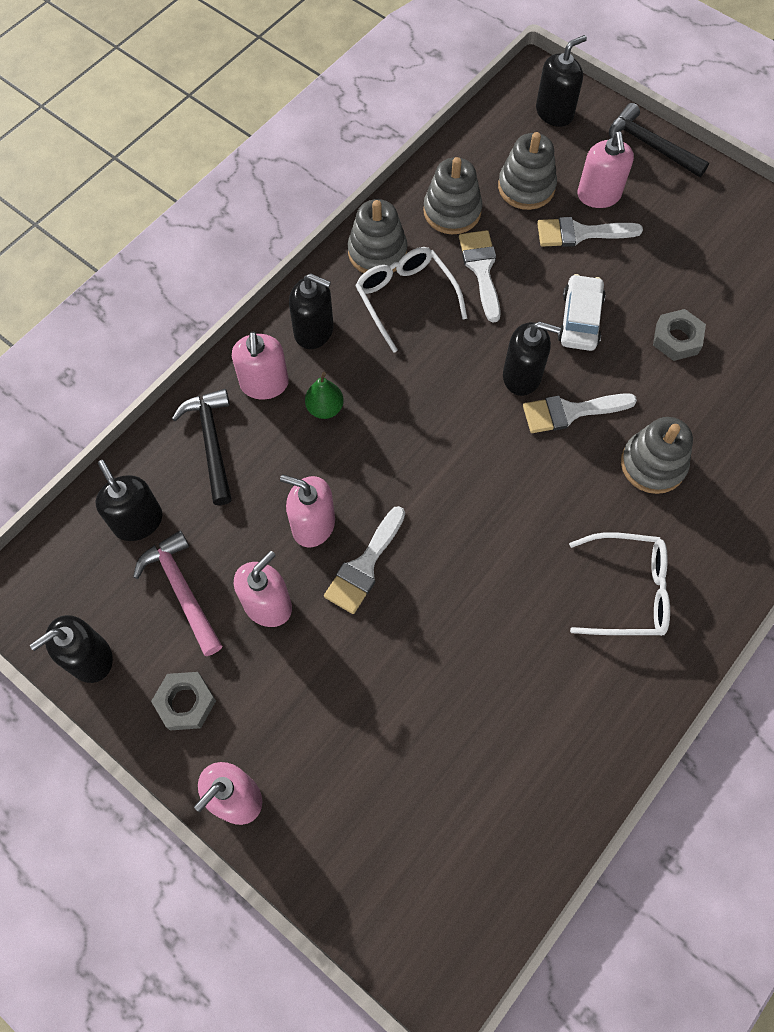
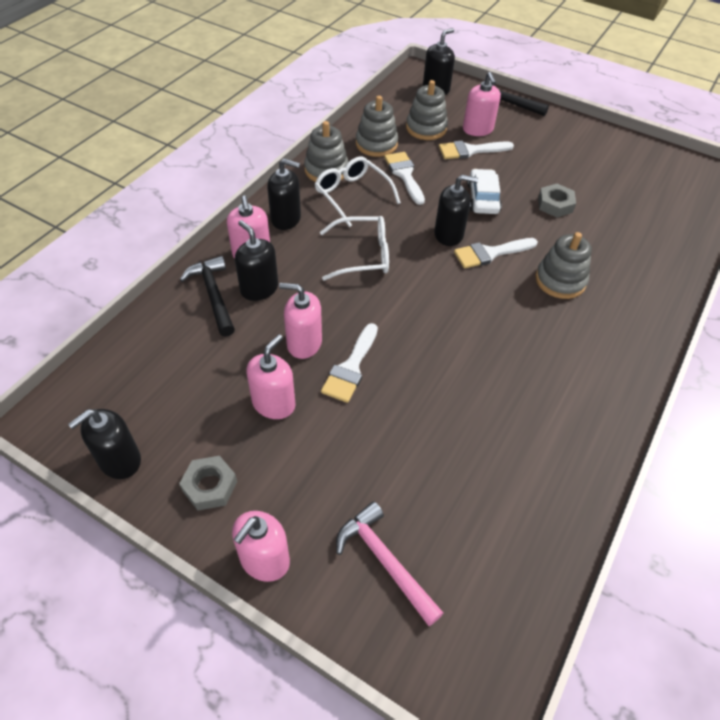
camera: 10 degrees left, 15 degrees down
black soap dispenser [96,460,162,541] -> black soap dispenser moved to [235,220,278,301]
pink hammer [133,530,222,656] -> pink hammer moved to [336,501,443,626]
green pear [305,372,344,419] -> none
white glasses [569,532,670,636] -> white glasses moved to [320,216,389,281]

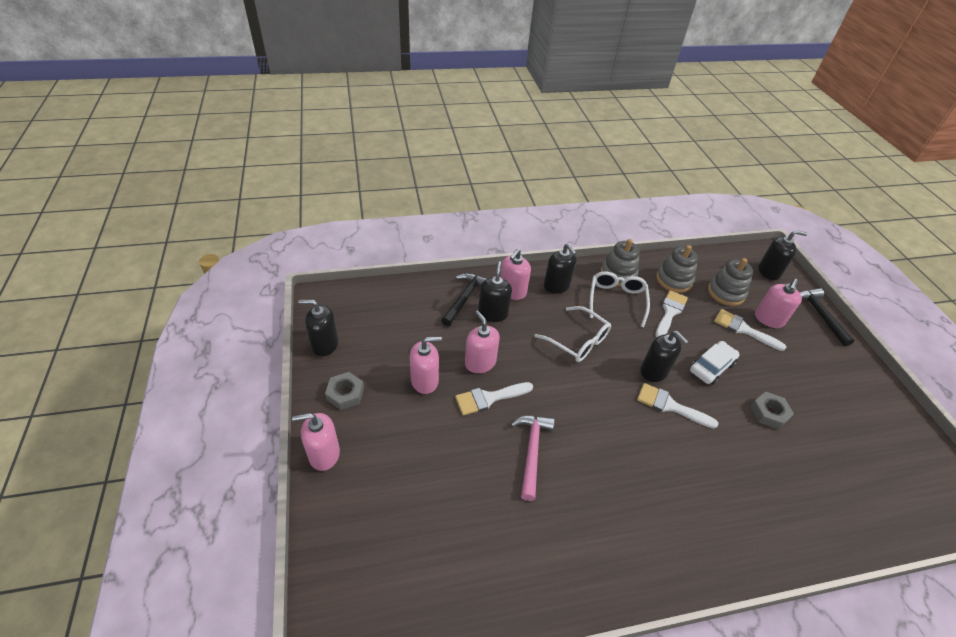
camera: 45 degrees right, 5 degrees down
pink hammer [336,501,443,626] -> pink hammer moved to [511,416,555,501]
grey stacking toy [536,232,592,299] -> none

